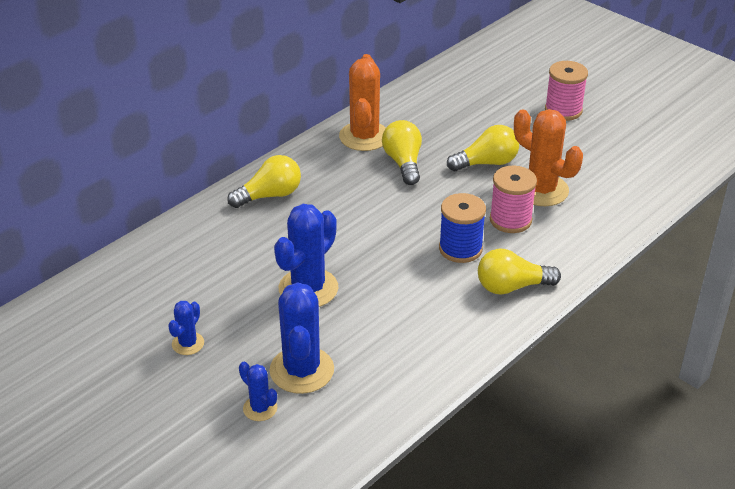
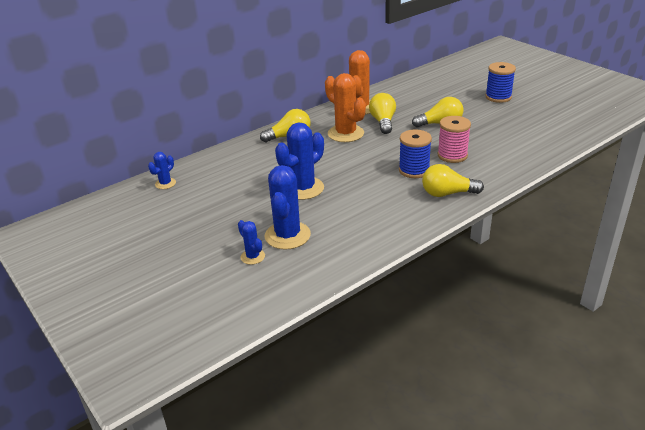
camera: 10 degrees right, 5 degrees down
blue cactus [168,301,204,355] -> blue cactus moved to [148,152,176,189]
orange cactus [514,109,583,206] -> orange cactus moved to [325,73,366,142]
pink spool [545,61,588,121] -> blue spool [485,62,516,103]

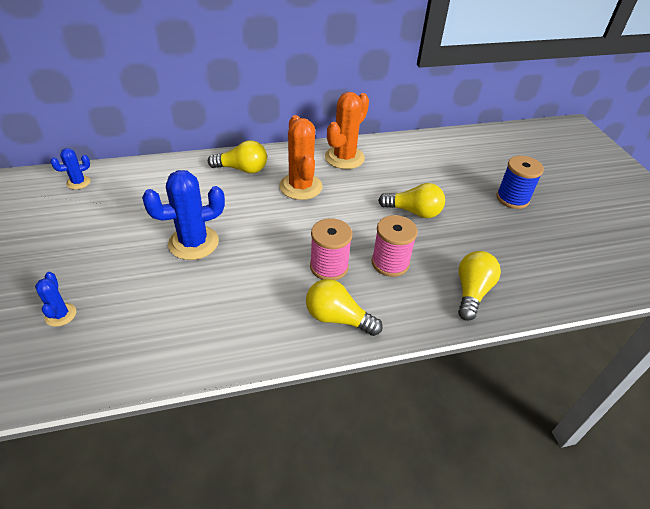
camera: 20 degrees right, 10 degrees up
blue cactus [265,165,311,250] -> none
yellow light bulb [369,93,396,134] -> yellow light bulb moved to [458,251,501,321]
blue spool [399,130,432,178] -> pink spool [310,218,352,280]

